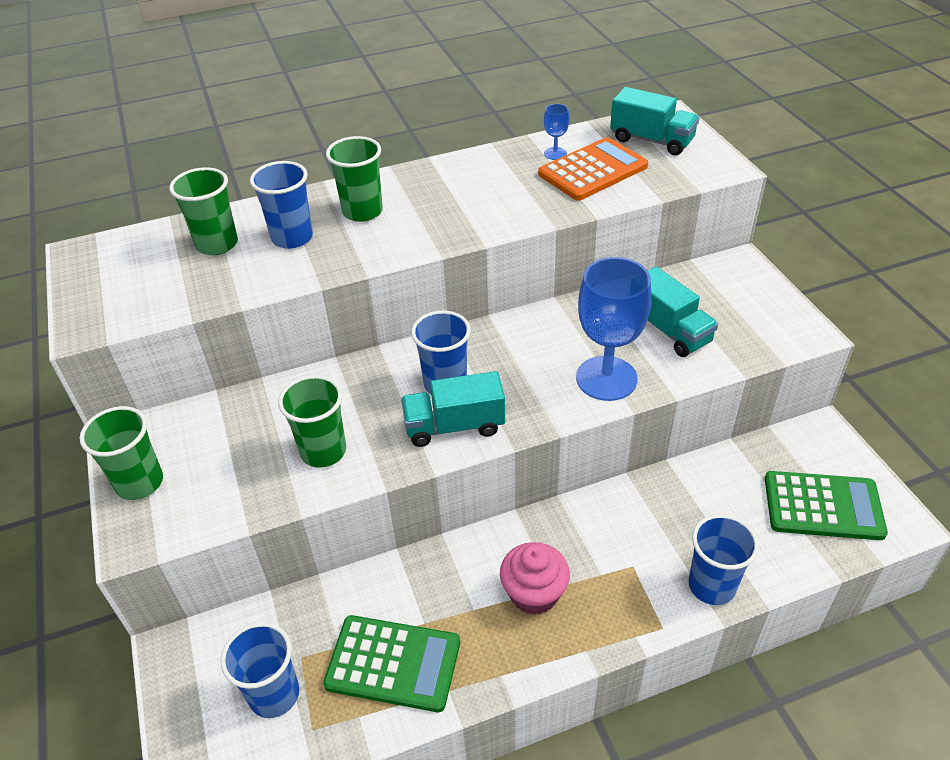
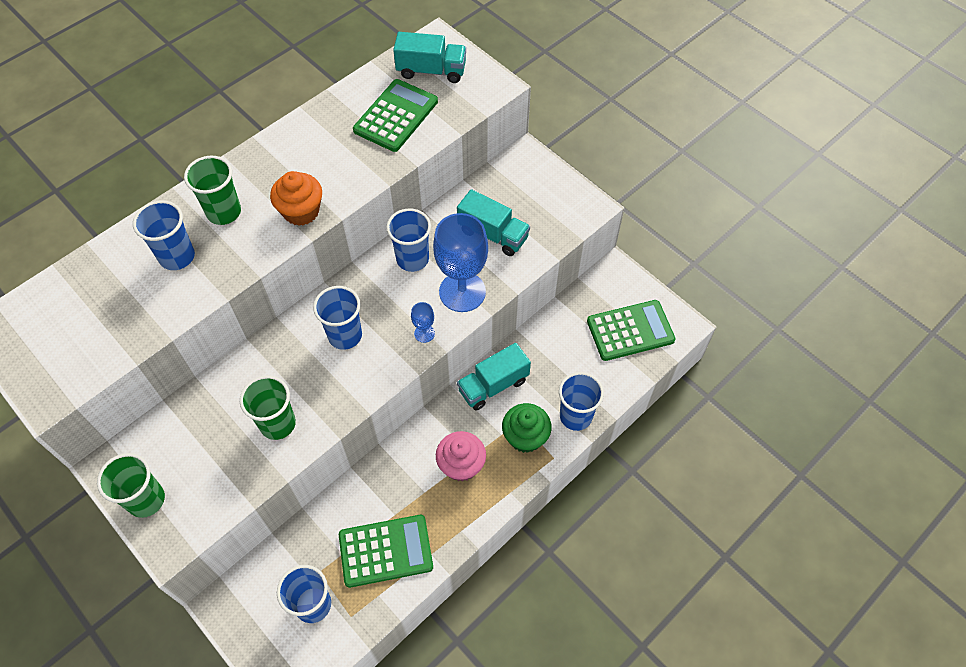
camera: 25 degrees left, 15 degrees up
green cup [169,167,238,255] -> none
turquoise truck [401,371,505,447] -> turquoise truck moved to [457,343,531,411]
orange calculator [538,137,648,201] -> green calculator [353,79,438,152]
blue goblet [544,104,569,160] -> blue goblet moved to [411,302,435,343]
none -> orange cupcake [270,171,322,226]
none -> blue cup [386,208,431,272]
none -> green cupcake [502,403,552,453]

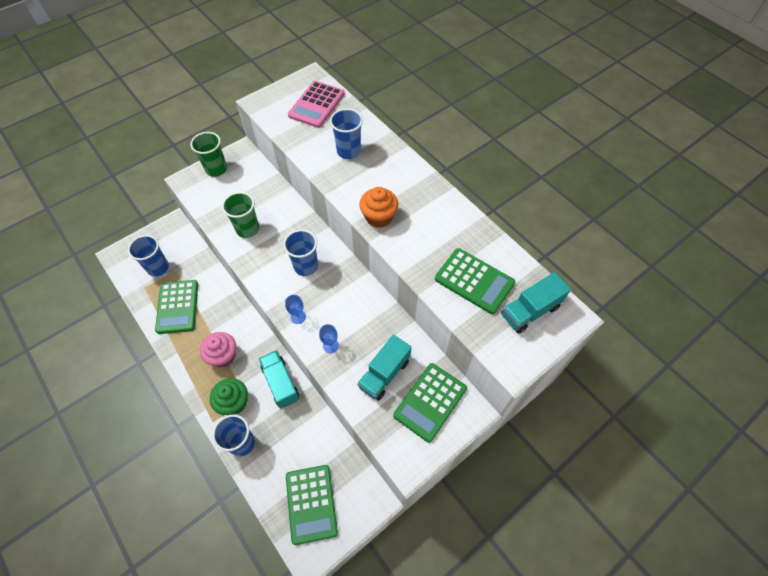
camera: 95 degrees right, 0 degrees up
green cup [184,156,241,225] -> none
blue cup [386,208,431,272] -> none
turquoise truck [393,32,466,83] -> turquoise truck turned 45 degrees clockwise [501,272,571,334]
blue goblet [433,213,488,312] -> blue goblet [319,324,339,353], size x0.43
none -> pink calculator [288,81,345,128]
none -> green calculator [393,363,467,443]

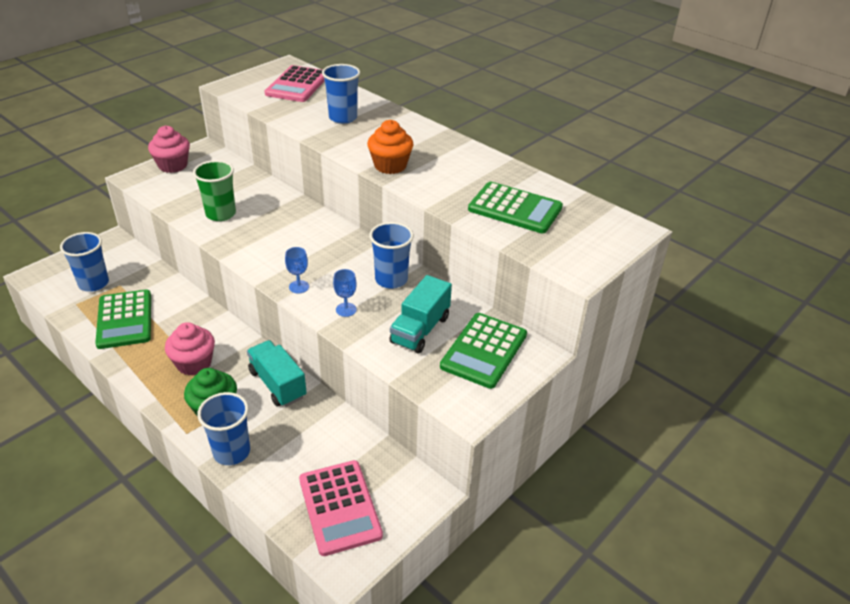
camera: 10 degrees left, 20 degrees down
green cup [190,132,227,177] -> pink cupcake [148,126,190,173]
blue cup [283,229,318,276] -> blue cup moved to [369,222,414,289]
green calculator [286,465,338,545] -> pink calculator [299,460,383,556]
turquoise truck [501,272,571,334] -> none

